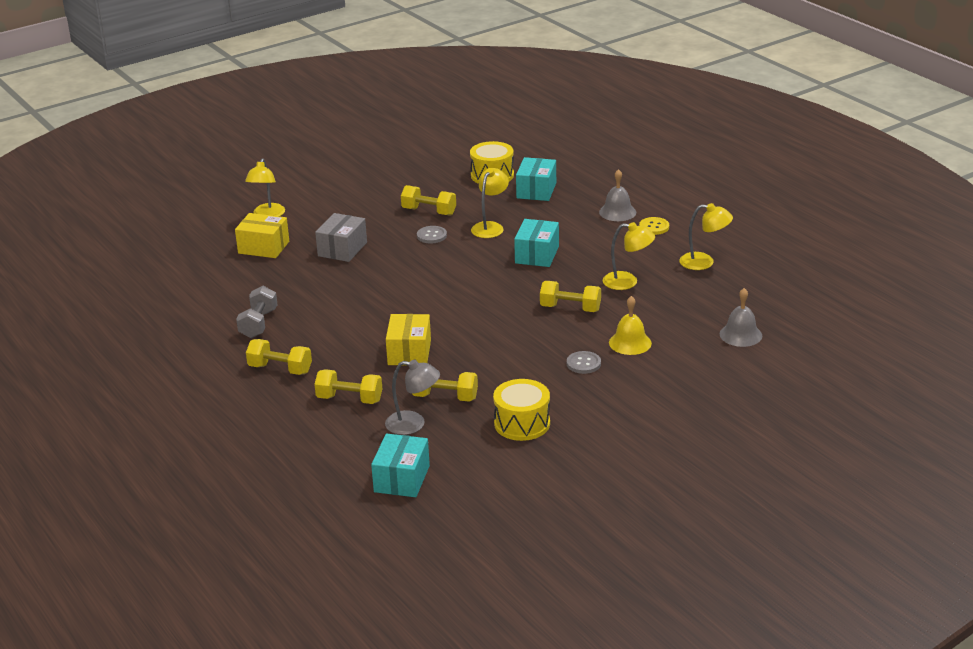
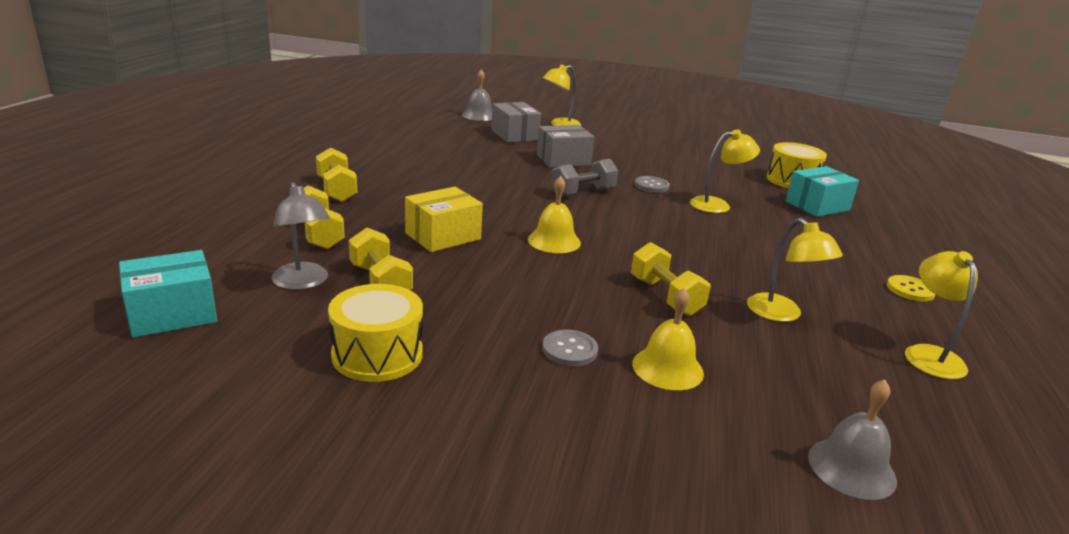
camera: 45 degrees right, 5 degrees down
yellow box [235,213,289,258] -> grey box [491,102,541,143]
grey dumbbell [236,286,278,338] -> grey dumbbell moved to [551,159,618,196]
yellow dumbbell [401,185,456,216] -> none
turquoise box [514,219,559,267] -> none
grey bell [599,169,636,221] -> grey bell moved to [462,70,492,121]
yellow lamp [679,203,733,270] -> yellow lamp turned 150 degrees counterclockwise [905,251,978,379]
none -> yellow bell [528,176,581,253]

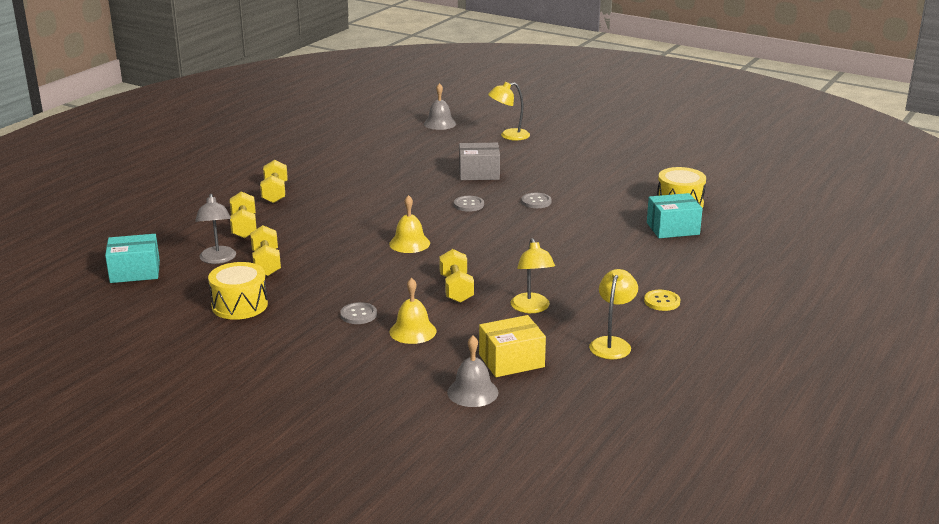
camera: 20 degrees right, 0 degrees up
yellow box [405,187,483,252] -> yellow box moved to [479,315,546,377]
grey box [491,102,541,143] -> none
grey dumbbell [551,159,618,196] -> grey button [454,196,484,212]
yellow lamp [690,130,760,213] -> none

